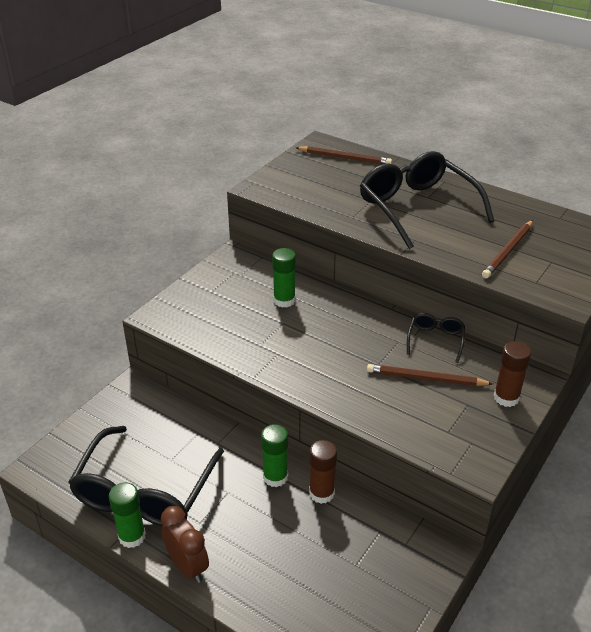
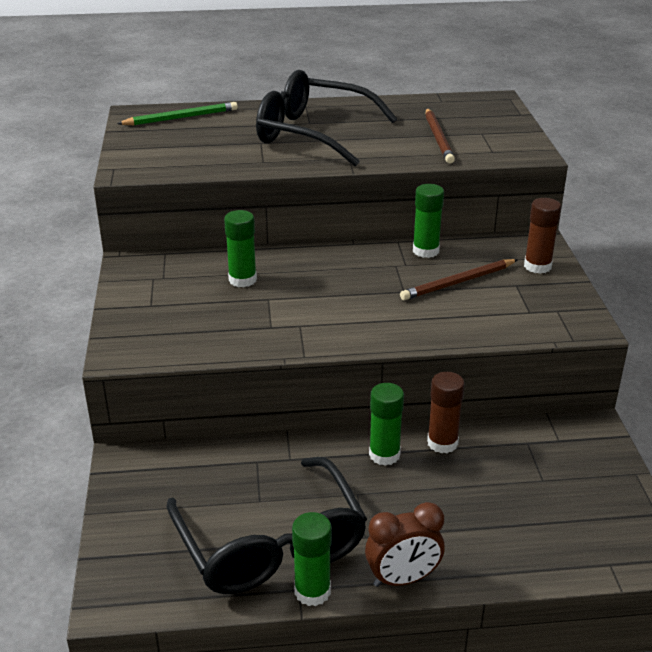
camera: 40 degrees left, 5 degrees down
brown clock [161,506,209,583] -> brown clock turned 150 degrees clockwise [365,502,445,587]
brown pencil [295,146,392,164] -> green pencil [117,102,238,125]
black glasses [407,313,465,363] -> green glue stick [413,184,444,258]

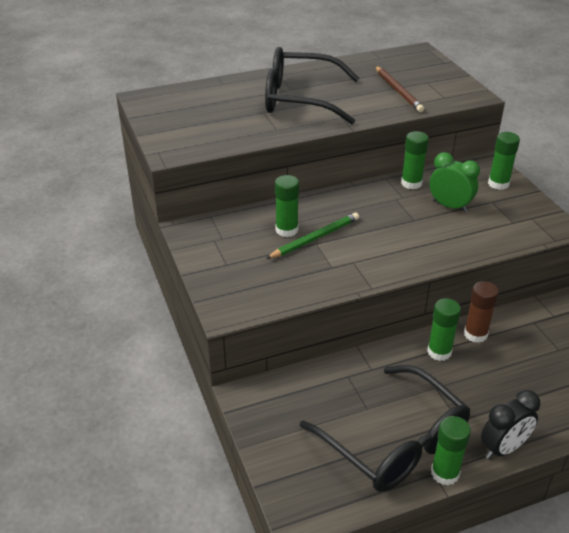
camera: 15 degrees left, 5 degrees up
green pencil [117,102,238,125] -> green pencil moved to [266,213,359,259]
brown clock [365,502,445,587] -> black clock [481,390,540,459]
brown pencil [400,259,518,300] -> green clock [430,152,480,212]
brown glue stick [524,198,561,274] -> green glue stick [488,132,520,190]

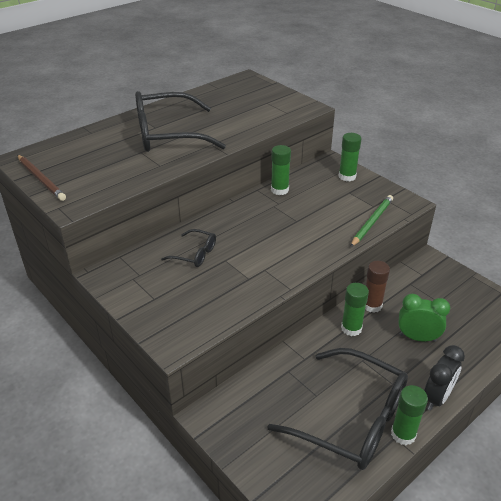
camera: 20 degrees left, 0 degrees up
green pencil [266,213,359,259] -> green pencil moved to [350,195,393,247]
green glue stick [275,175,299,237] -> black glasses [161,229,216,267]
brown pencil [375,66,424,112] -> brown pencil moved to [17,155,66,201]
green clock [430,152,480,212] -> green clock moved to [398,294,450,342]

